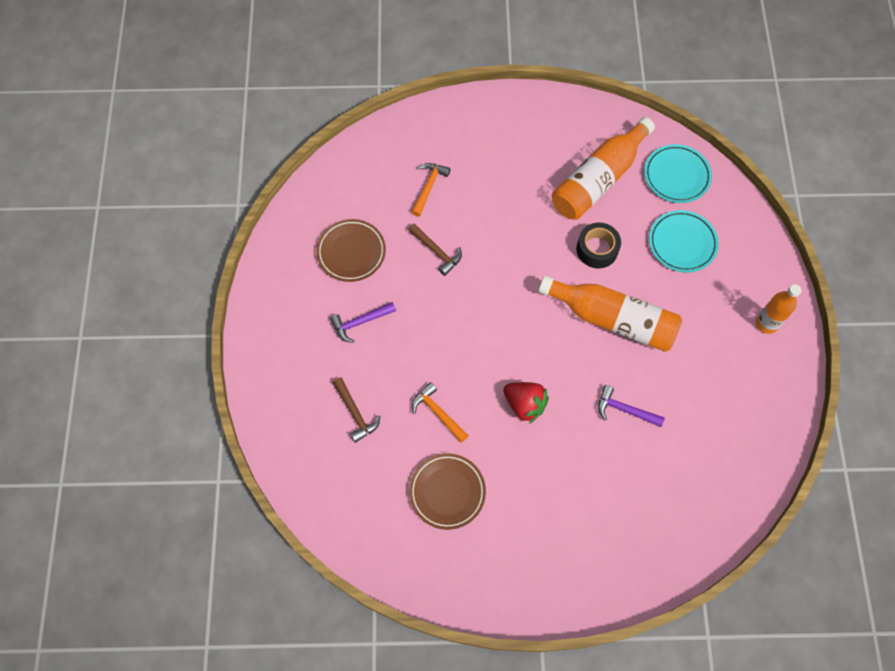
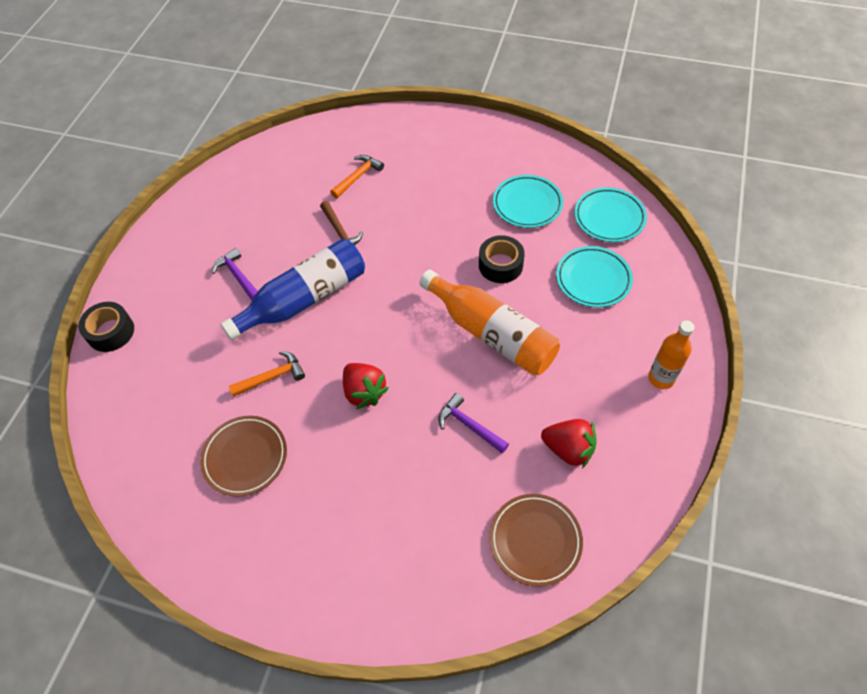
camera: 20 degrees right, 10 degrees down
brown plate [316,219,386,282] -> brown plate moved to [489,494,583,587]
purple hammer [330,302,396,343] -> purple hammer turned 60 degrees clockwise [212,248,258,300]
brown hammer [333,377,380,443] -> none
orange hammer [412,382,469,443] -> orange hammer turned 90 degrees clockwise [229,351,305,397]
orange bottle [552,117,655,220] -> turquoise plate [493,175,563,228]
none -> black tape [78,302,134,352]
none -> blue bottle [221,238,365,340]
none -> red strawberry [541,419,597,468]

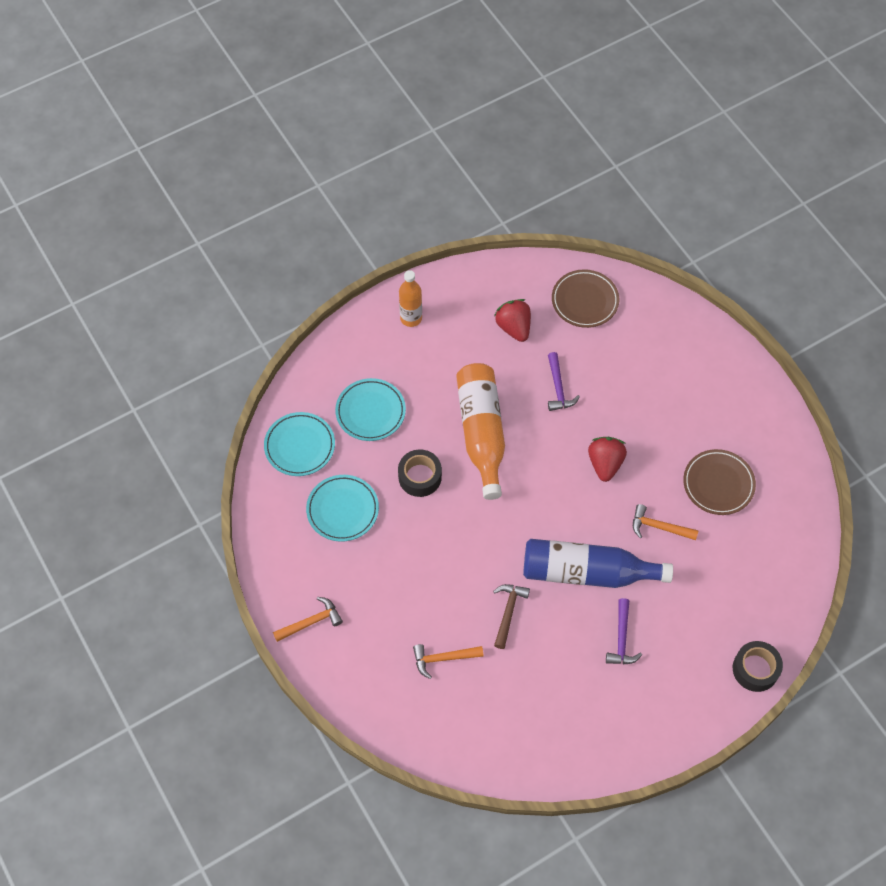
camera: 140 degrees left, 5 degrees up
none -> orange hammer [273,597,343,642]

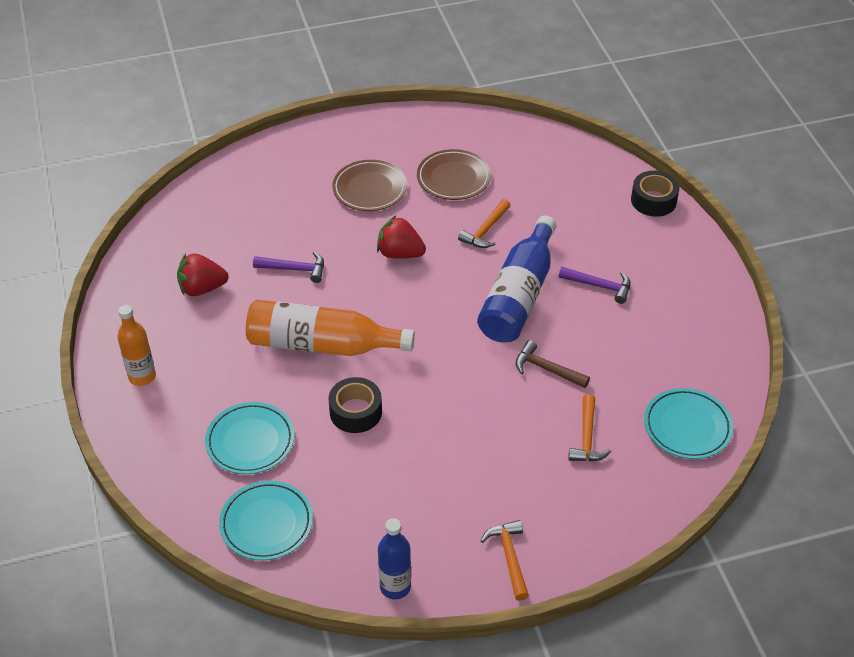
camera: 75 degrees left, 15 degrees down
turquoise plate [306,475,379,542] -> turquoise plate moved to [644,388,733,459]
brown plate [552,269,619,328] -> brown plate moved to [332,160,407,211]
none -> blue bottle [378,518,411,599]

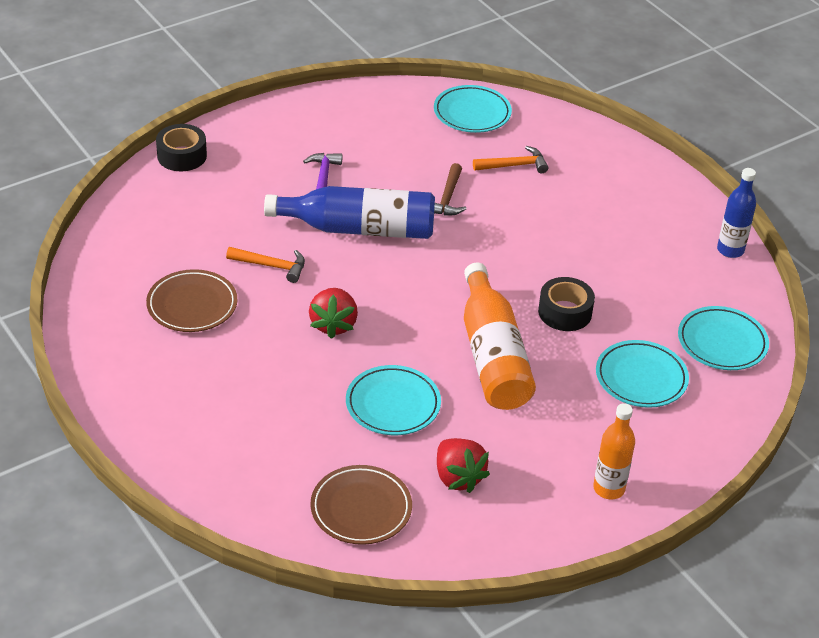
camera: 110 degrees left, 5 degrees down
purple hammer [253,251,324,283] -> turquoise plate [346,365,441,435]
brown plate [332,160,407,211] -> brown plate moved to [310,465,412,545]
orange hammer [481,520,529,601] -> none

